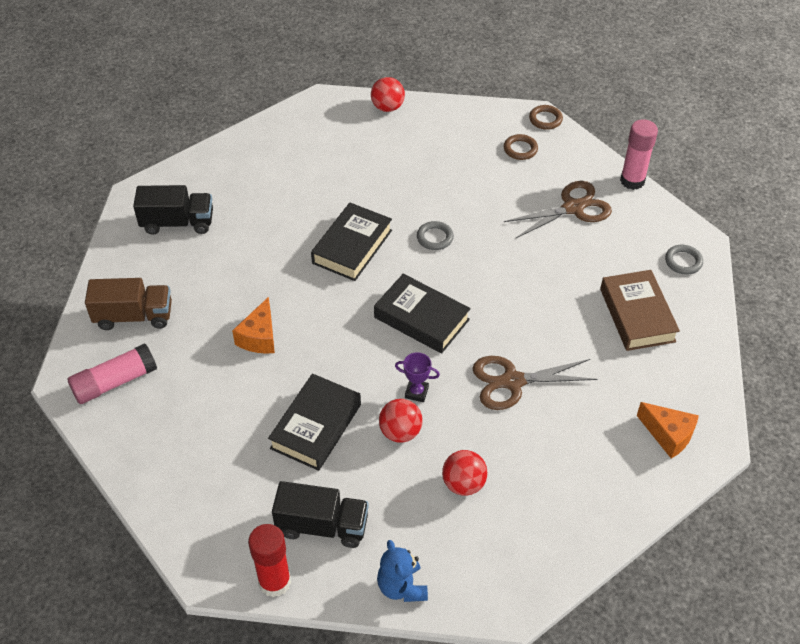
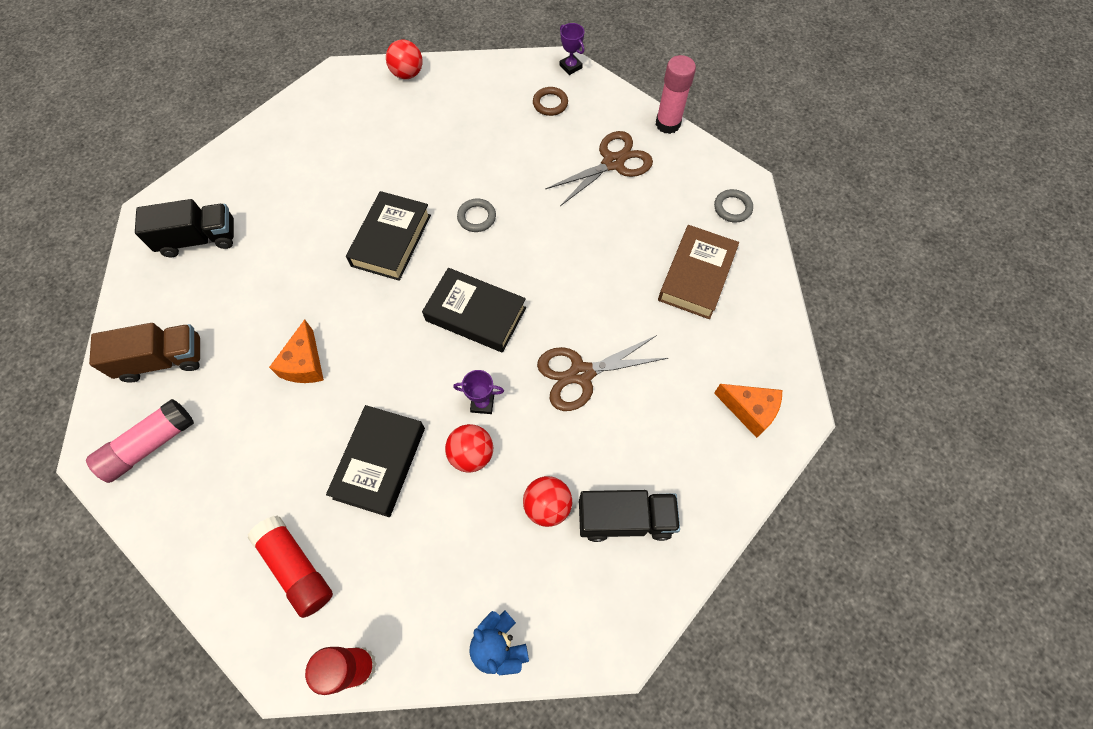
camera: 10 degrees left, 15 degrees up
black truck [272,481,369,548] -> black truck moved to [579,490,680,542]
brown ring [529,105,563,130] -> purple trophy [560,23,585,75]
brown book [600,270,680,351] -> brown book turned 45 degrees clockwise [658,225,739,319]
none -> red glue stick [248,515,333,618]

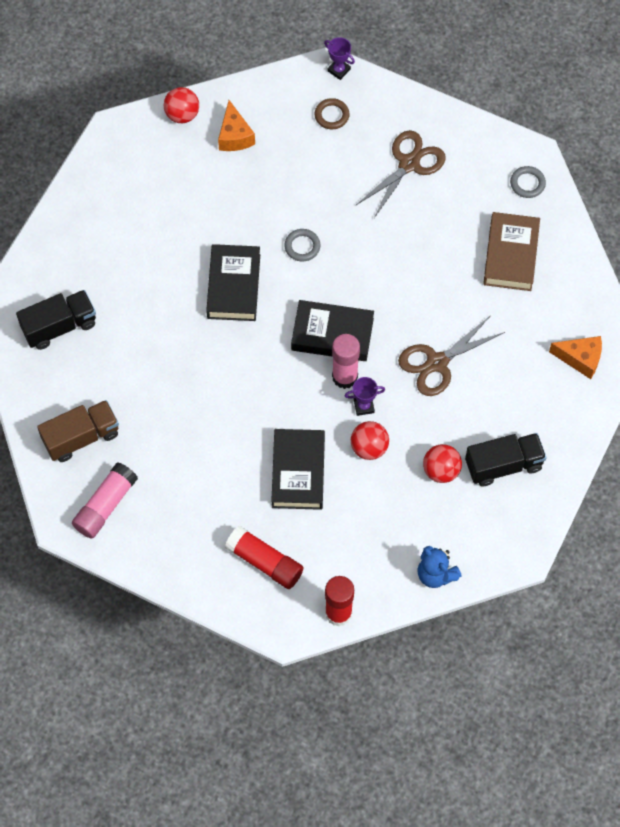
camera: 15 degrees left, 0 degrees up
orange cheese [269,319,324,383] -> orange cheese moved to [218,100,255,151]
pink glue stick [656,55,696,134] -> pink glue stick moved to [332,334,360,389]

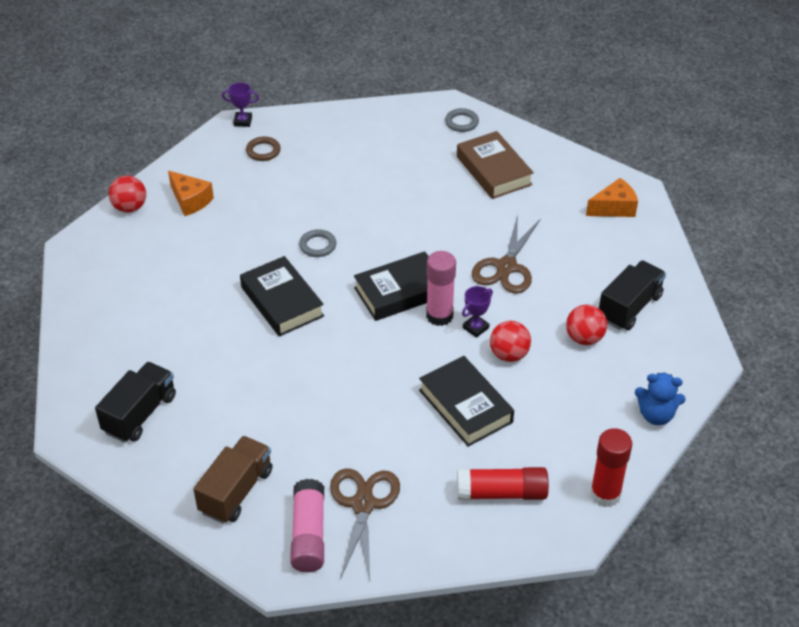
camera: 35 degrees left, 20 degrees down
brown scissors [356,130,446,218] -> brown scissors moved to [330,468,400,580]

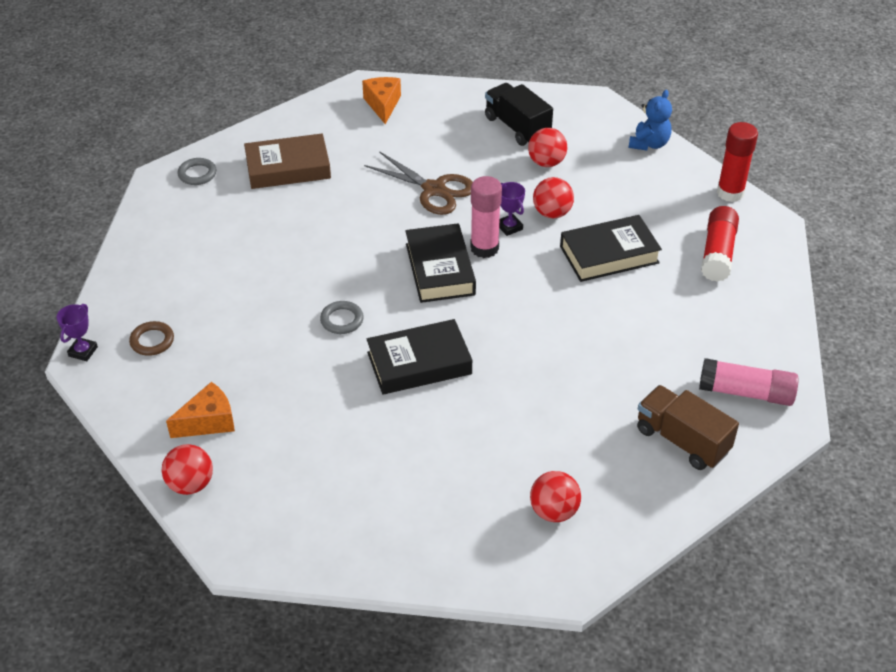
camera: 75 degrees left, 0 degrees up
black truck [95,362,176,443] -> red ball [530,471,581,522]
brown scissors [330,468,400,580] -> none

